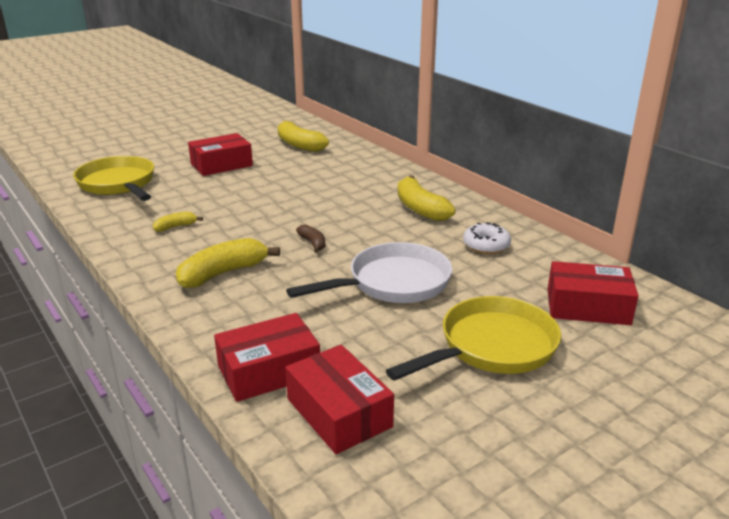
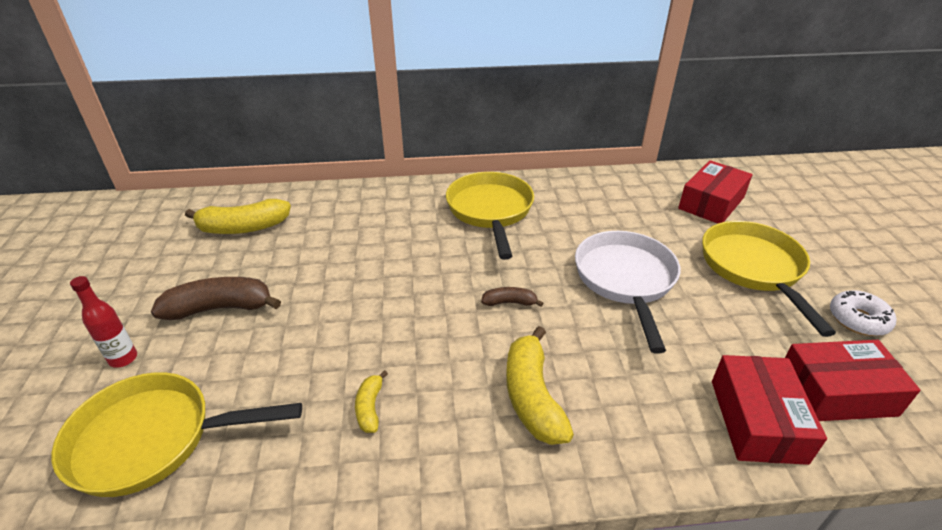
camera: 60 degrees left, 10 degrees up
red box [188,133,253,176] -> brown banana [151,277,281,320]
yellow banana [398,176,456,221] -> yellow pan [446,172,534,260]
white donut [463,222,511,254] -> white donut moved to [830,290,896,336]
none -> red bottle [70,276,137,368]

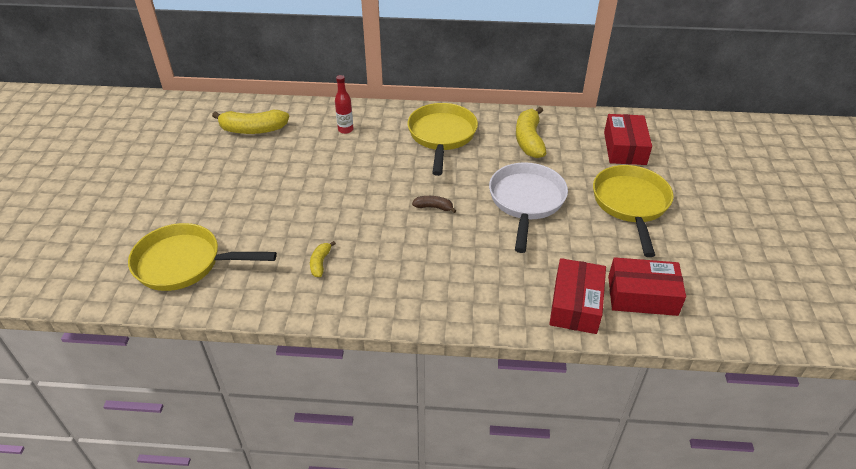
camera: 10 degrees right, 5 degrees up
red bottle [70,276,137,368] -> red bottle moved to [335,75,354,134]
brown banana [151,277,281,320] -> none
yellow banana [506,326,574,445] -> yellow banana moved to [516,107,546,158]
red box [678,160,752,224] -> red box turned 45 degrees counterclockwise [604,114,652,165]
white donut [830,290,896,336] -> none

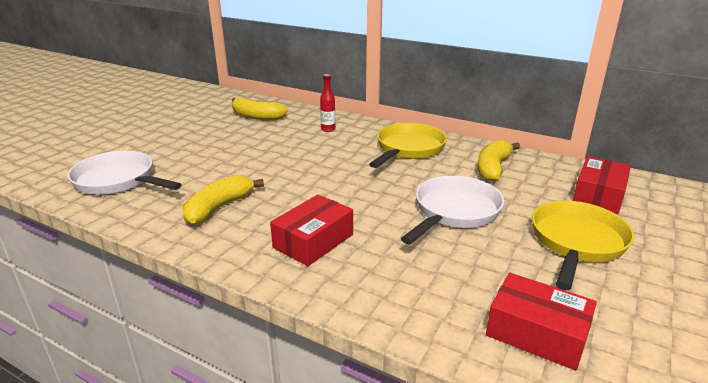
camera: 25 degrees right, 15 degrees down
yellow pan [128,223,277,291] -> white pan [67,151,182,195]
yellow banana [310,241,336,277] -> yellow banana [183,174,264,225], size x1.95
brown banana [412,196,457,213] -> none
red box [549,258,606,334] -> red box moved to [270,194,353,266]

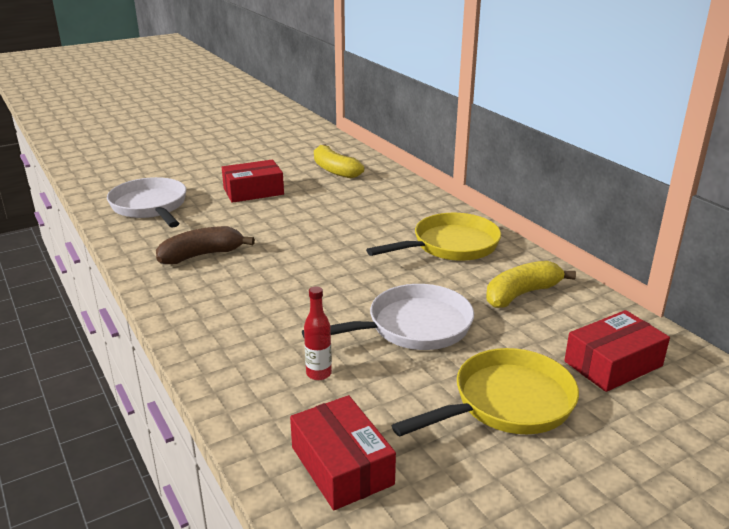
camera: 30 degrees right, 0 degrees up
yellow banana [183,174,264,225] -> brown banana [156,226,255,264]
red box [270,194,353,266] -> red box moved to [222,160,284,203]
red bottle [320,74,335,132] -> red bottle moved to [304,286,332,380]

